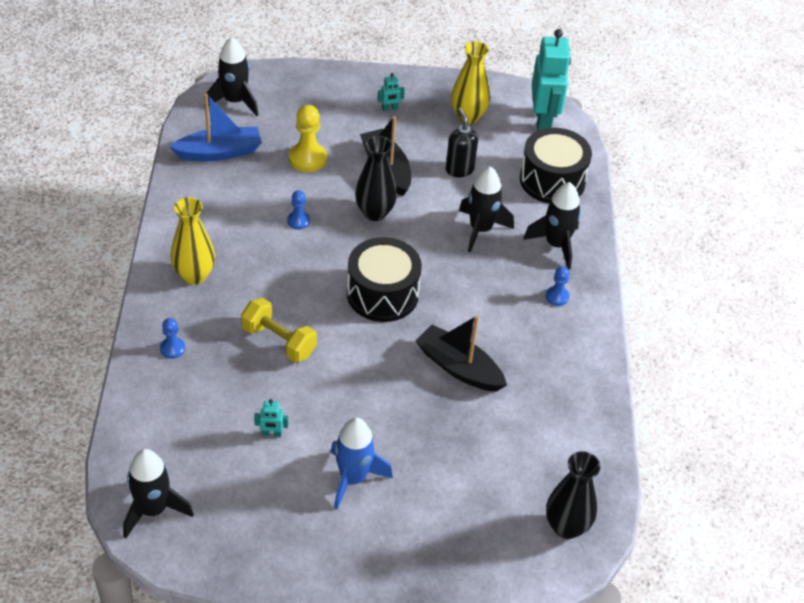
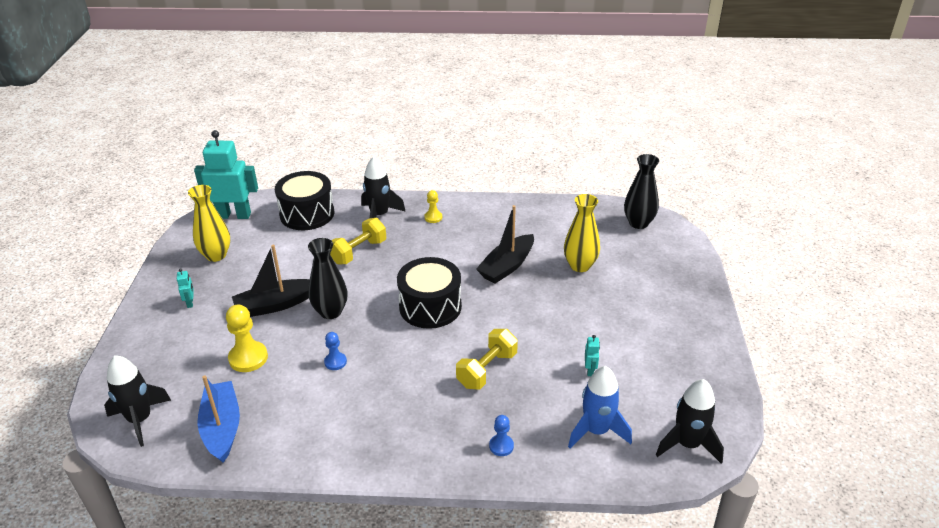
camera: 85 degrees left, 10 degrees down
yellow vase [170,197,215,285] -> yellow vase moved to [564,194,600,272]
blue rocket [331,417,393,509] -> blue rocket moved to [568,366,632,448]
black soap dispenser [446,108,478,177] -> none
black rocket [459,166,514,253] -> yellow dumbbell [330,218,386,265]
blue pawn [545,266,569,306] -> yellow pawn [424,190,442,223]

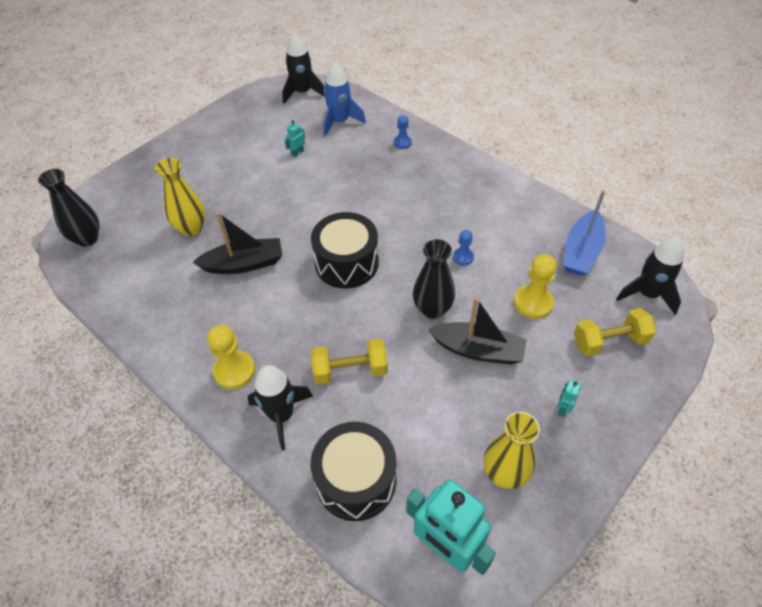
camera: 140 degrees left, 15 degrees up
yellow pawn [424,190,442,223] -> yellow pawn [207,325,255,389], size x1.74
yellow dumbbell [456,329,518,390] -> yellow dumbbell moved to [574,308,656,356]

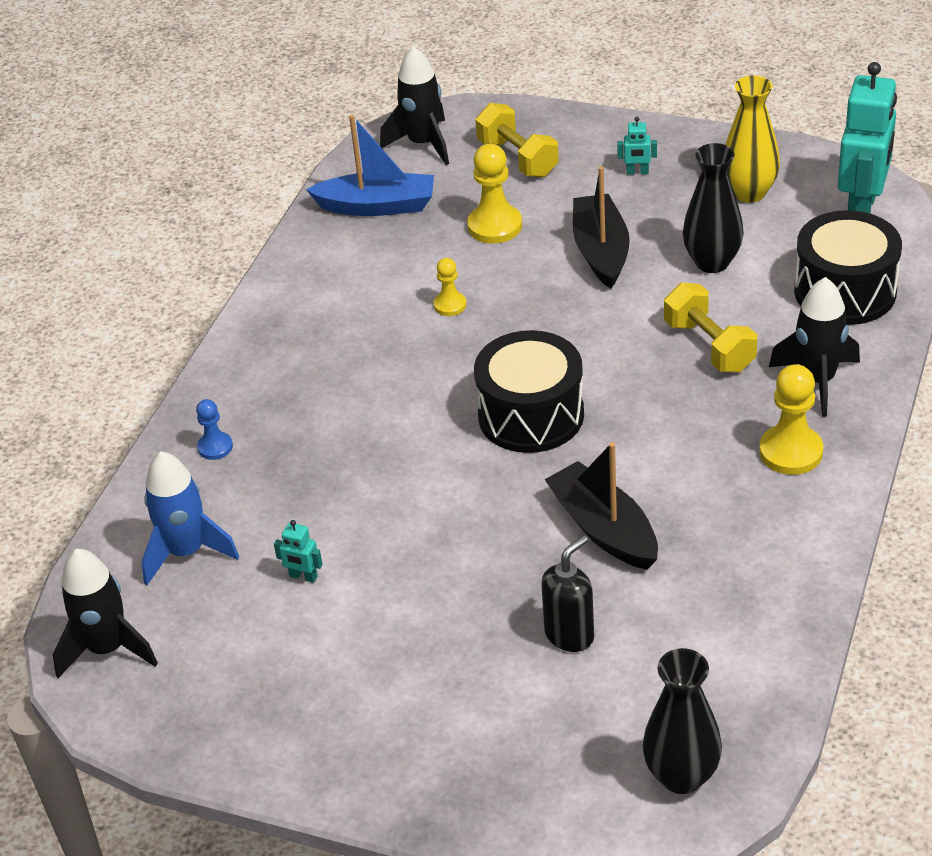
camera: 110 degrees left, 10 degrees down
yellow vase [155,158,205,236] -> black soap dispenser [541,535,594,652]
black vase [413,239,455,319] -> black vase moved to [683,143,744,273]
blue pawn [453,230,474,266] -> yellow pawn [434,258,466,316]

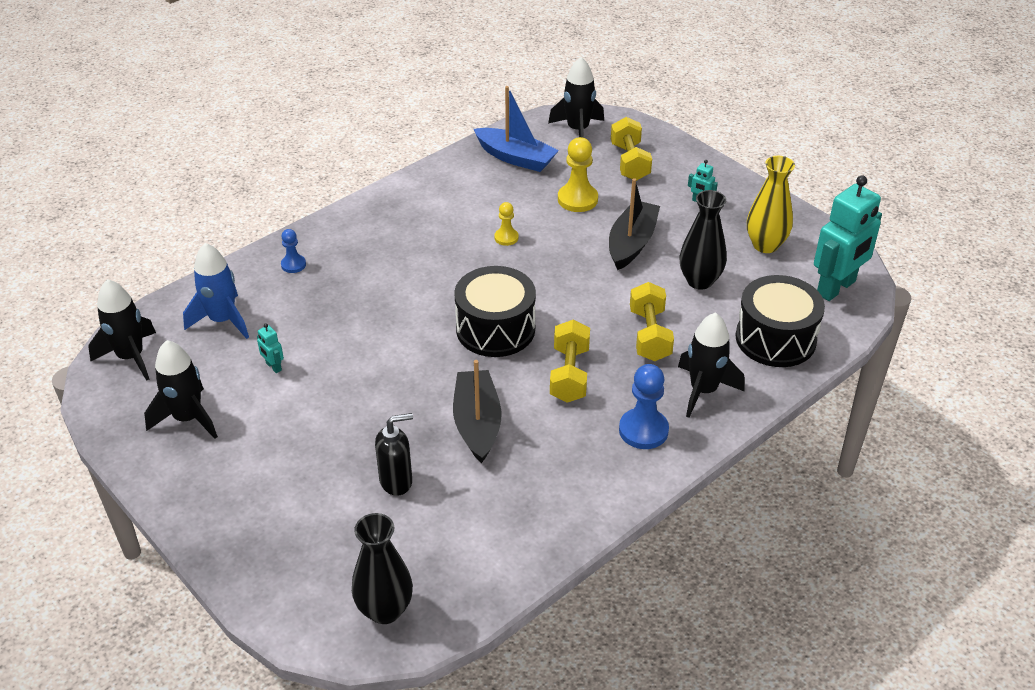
camera: 25 degrees right, 0 degrees up
yellow pawn [759,364,823,475] -> blue pawn [619,364,669,449]
none -> black rocket [144,340,218,439]
none -> yellow dumbbell [550,320,590,403]

